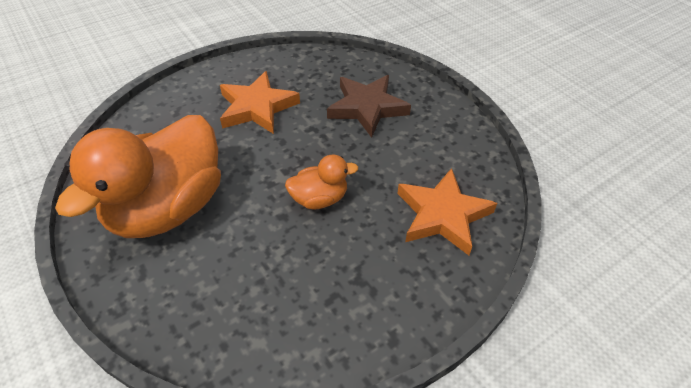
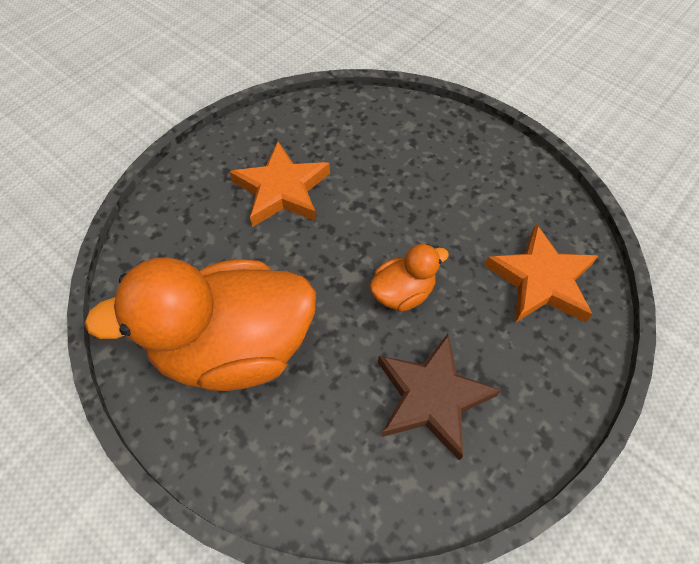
camera: 15 degrees left, 10 degrees up
orange duck [55,115,221,238] -> orange duck turned 60 degrees clockwise [84,257,316,391]
brown star [327,75,411,138] -> brown star moved to [378,334,501,461]

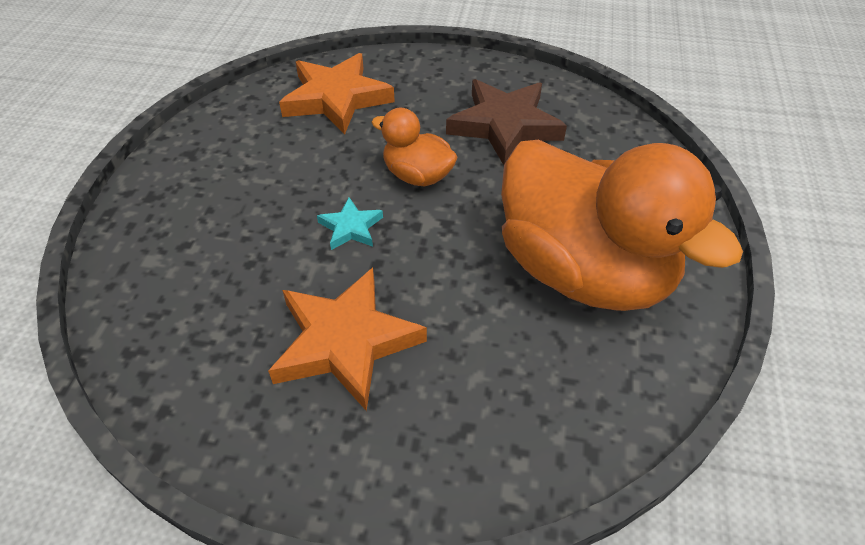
camera: 120 degrees left, 10 degrees down
none -> turquoise star [317,197,383,250]

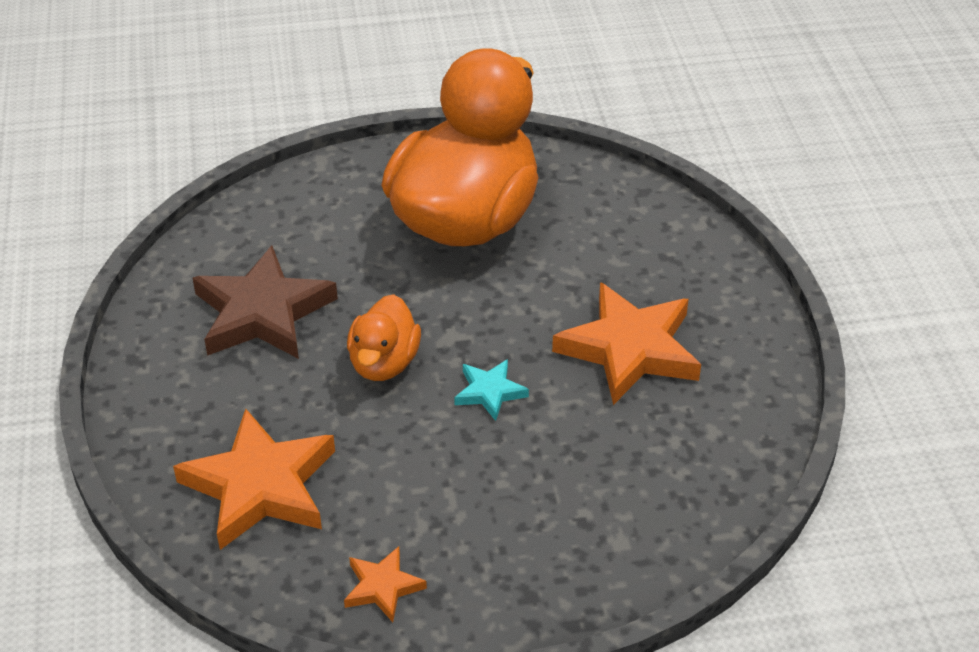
camera: 110 degrees left, 5 degrees down
none -> orange star [344,546,427,622]

